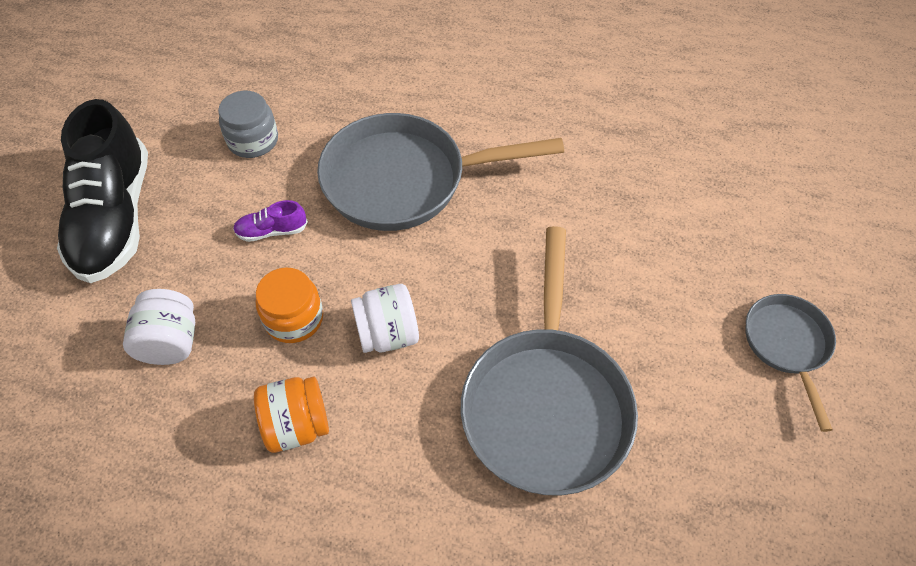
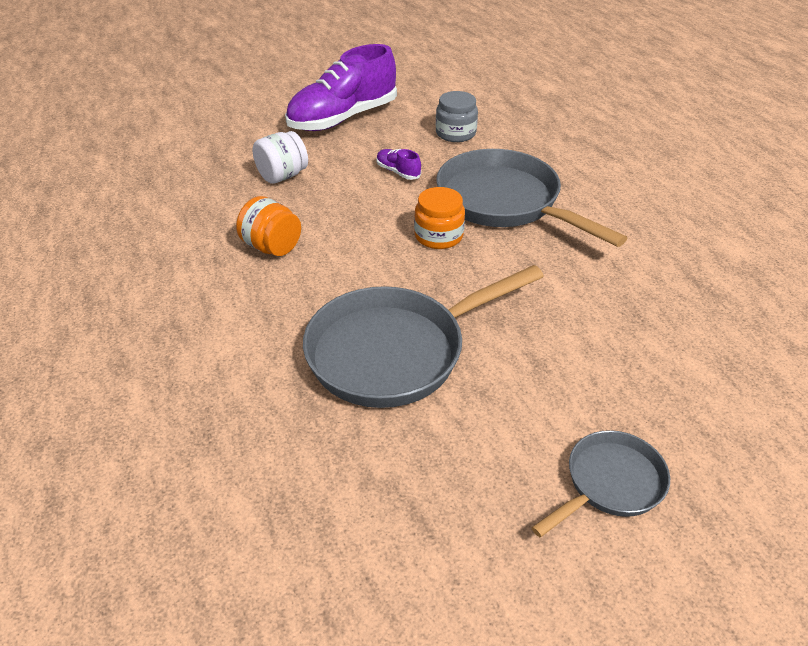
camera: 55 degrees right, 15 degrees down
black shoe [57,99,148,283] -> purple shoe [285,44,397,131]
orange jar [256,268,323,343] -> orange jar moved to [414,187,465,249]
white jar [351,284,419,353] -> none

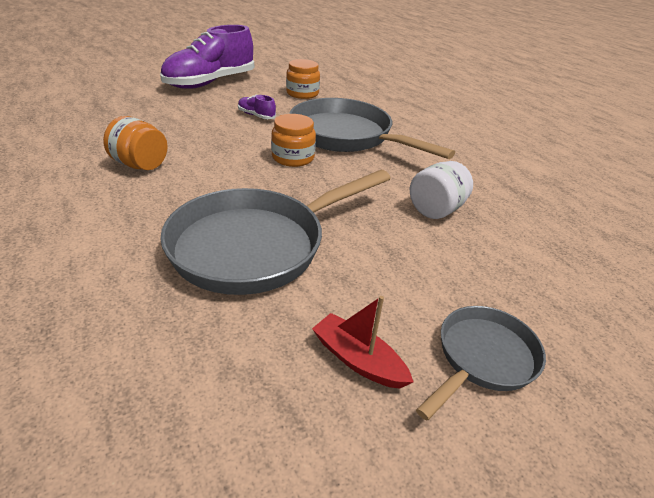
camera: 10 degrees left, 5 degrees down
white jar [253,131,308,184] -> white jar moved to [410,161,473,219]
grey jar [436,91,478,142] -> orange jar [286,59,320,99]
none -> red boat [312,296,414,389]

